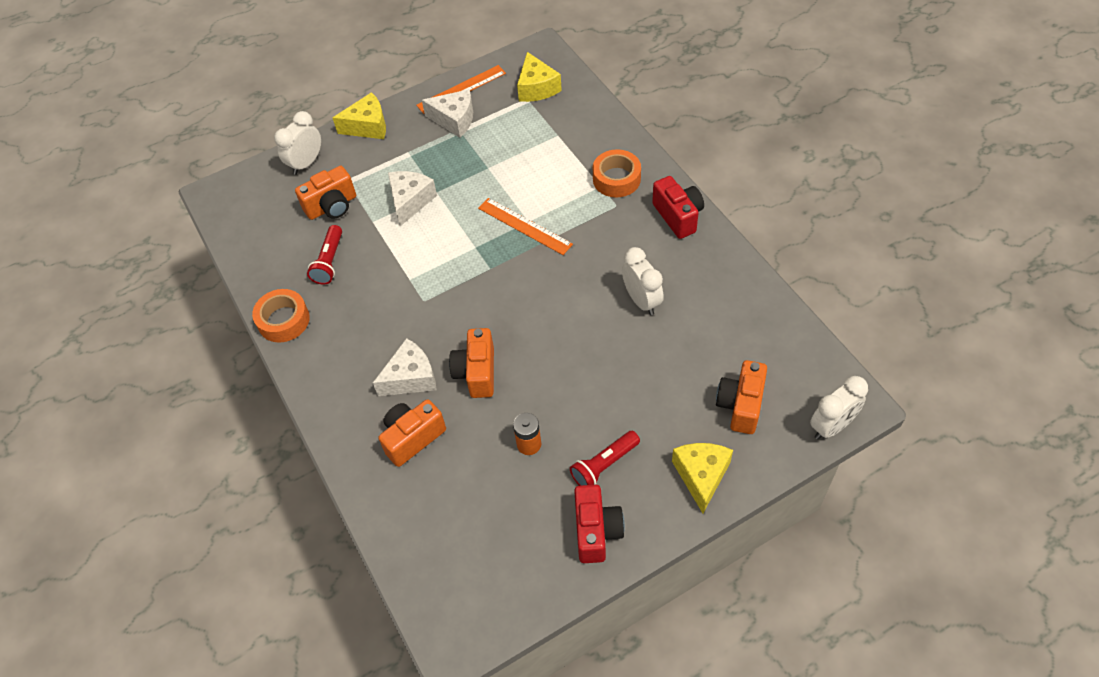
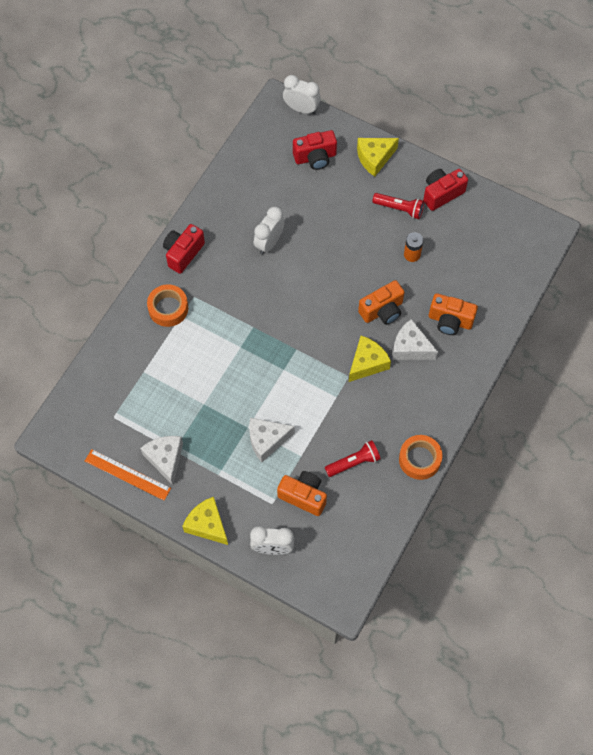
camera: 125 degrees left, 10 degrees up
orange ruler [478,198,573,255] -> none
yellow cheese [517,52,562,102] -> yellow cheese moved to [349,336,391,382]
orange camera [716,360,767,434] -> red camera [293,130,337,170]

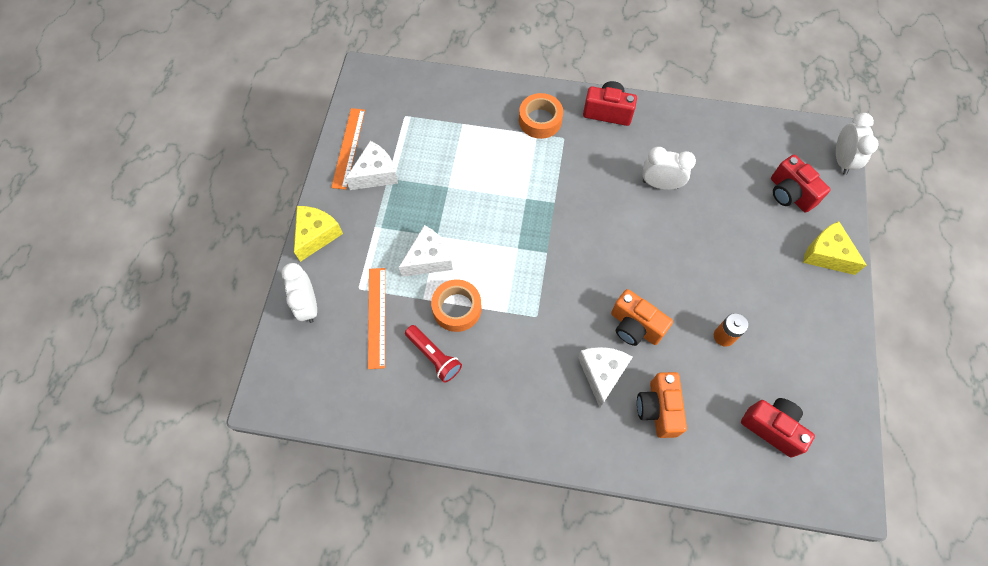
camera: 70 degrees right, 0 degrees up
white cheese [249,418,295,462] -> white cheese turned 90 degrees clockwise [399,225,453,277]
orange camera [277,471,327,516] -> orange ruler [368,268,385,369]
yellow cheese [349,336,391,382] -> none
red flashlight [372,193,424,219] -> none
orange tape [399,435,443,480] -> orange tape moved to [431,279,481,332]
red camera [423,169,468,211] -> red camera moved to [741,398,815,457]

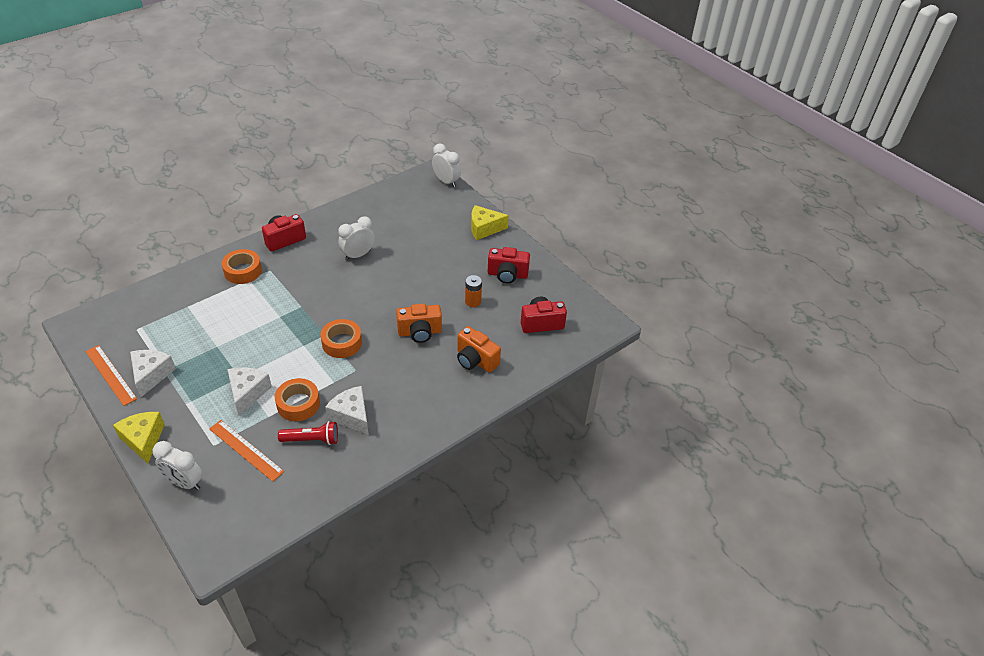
camera: 50 degrees left, 20 degrees down
white cheese [578,347,633,407] -> white cheese moved to [325,386,369,435]
red camera [771,155,831,213] -> red camera moved to [488,247,530,284]
none -> orange tape [321,319,362,358]

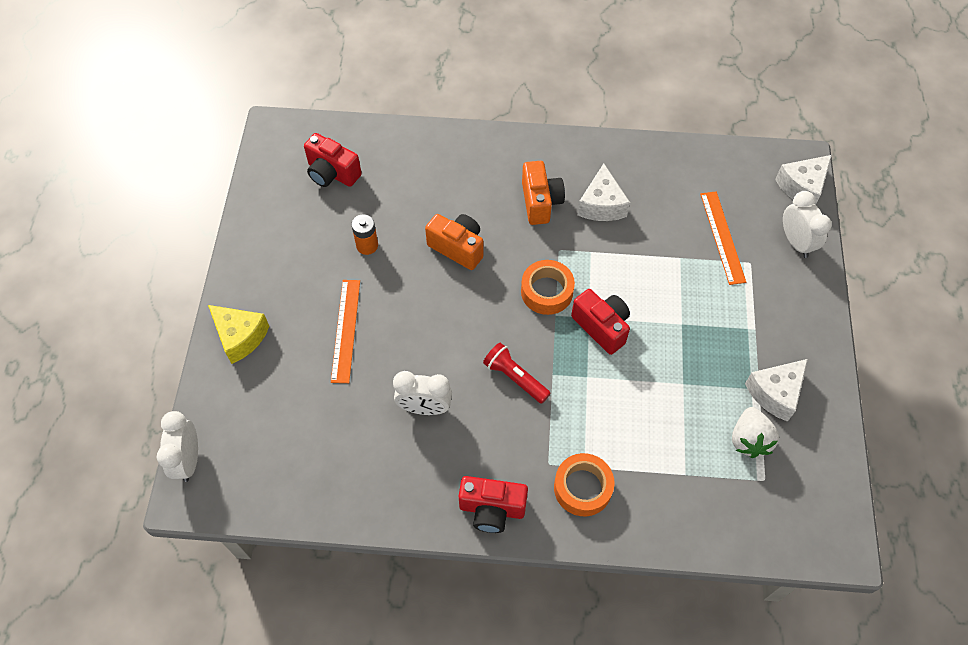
camera: 135 degrees left, 15 degrees up
orange ruler [85,345,137,406] -> orange ruler moved to [331,280,360,383]
yellow cheese [113,412,165,464] -> none
white cheese [227,367,272,416] -> white cheese moved to [775,155,832,205]
orange tape [275,378,320,421] -> none
red flashlight [278,421,338,445] -> red flashlight moved to [483,342,550,404]
orange camera [457,326,501,373] -> orange camera moved to [522,161,565,225]
red camera [488,247,530,284] -> red camera moved to [571,289,630,355]
none -> white strawberry [732,407,779,458]

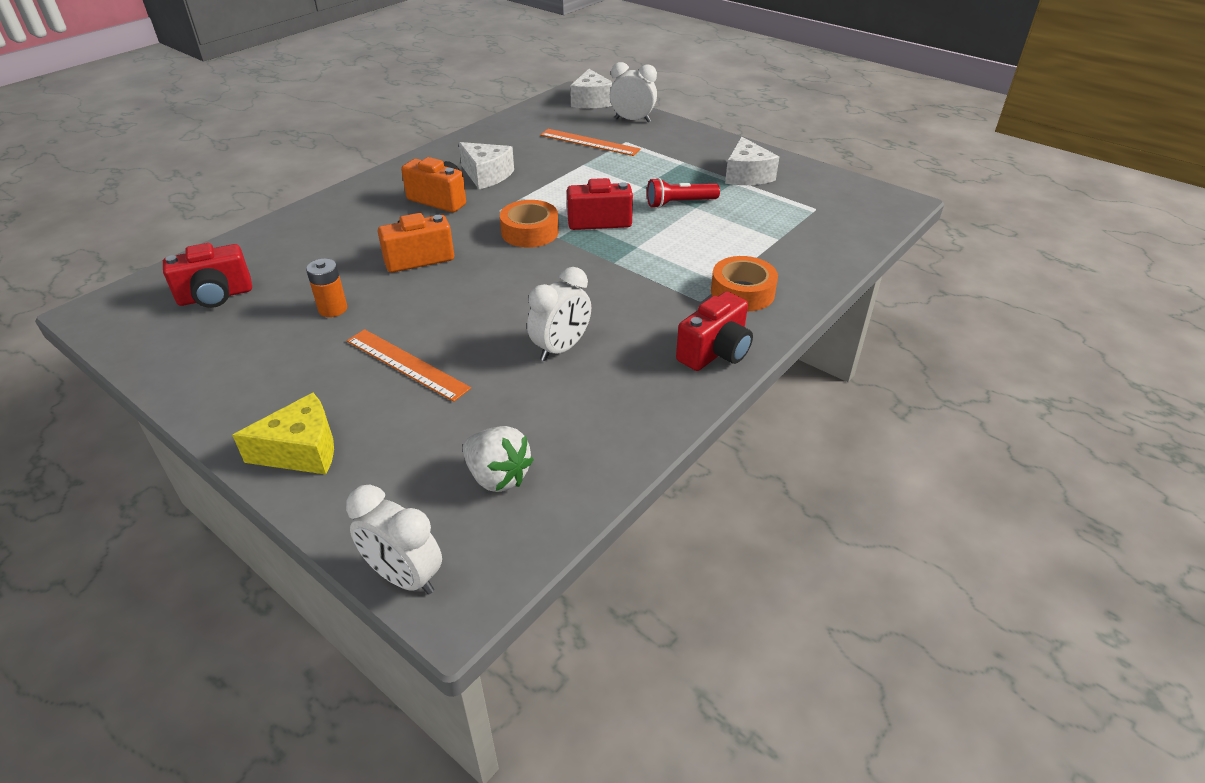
camera: 55 degrees left, 20 degrees down
red flashlight [483,342,550,404] -> red flashlight moved to [647,178,720,208]
white strawberry [732,407,779,458] -> white strawberry moved to [463,426,534,492]

